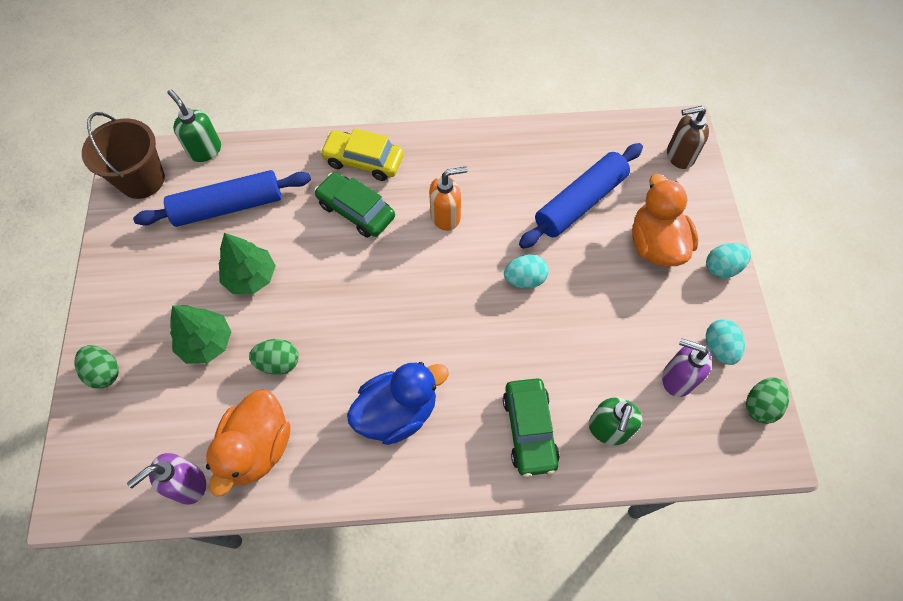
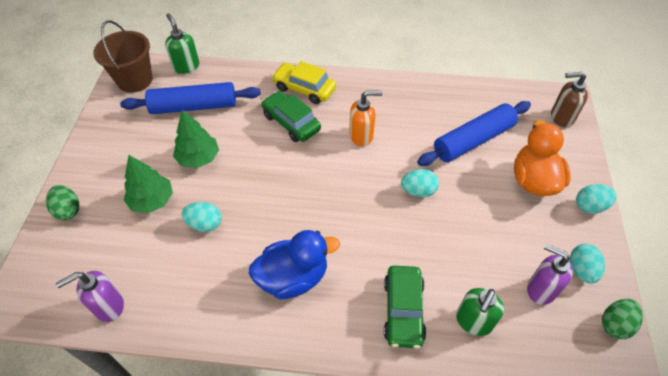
camera: 10 degrees right, 10 degrees down
orange duck [206,390,290,497] -> none
green egg [249,339,298,375] -> turquoise egg [181,202,222,232]

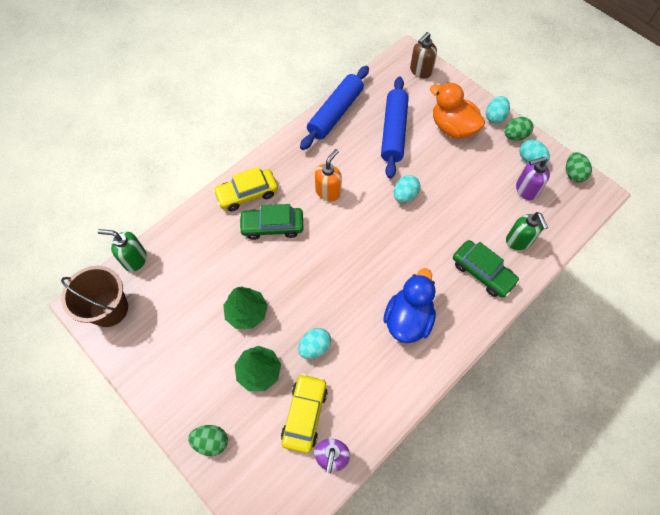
camera: 50 degrees left, 10 degrees up
blue rolling pin [120,82,261,114] -> blue rolling pin moved to [300,66,369,150]
none -> yellow car [281,374,328,453]
none -> green egg [504,117,533,141]

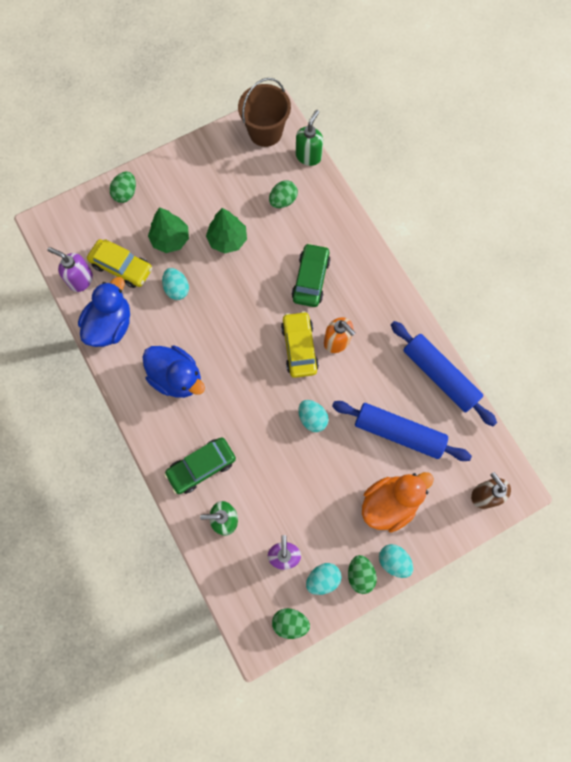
camera: 105 degrees right, 10 degrees up
yellow car [213,167,278,211] -> yellow car moved to [281,311,319,378]
none -> blue duck [78,277,130,347]
none -> green egg [269,180,298,208]

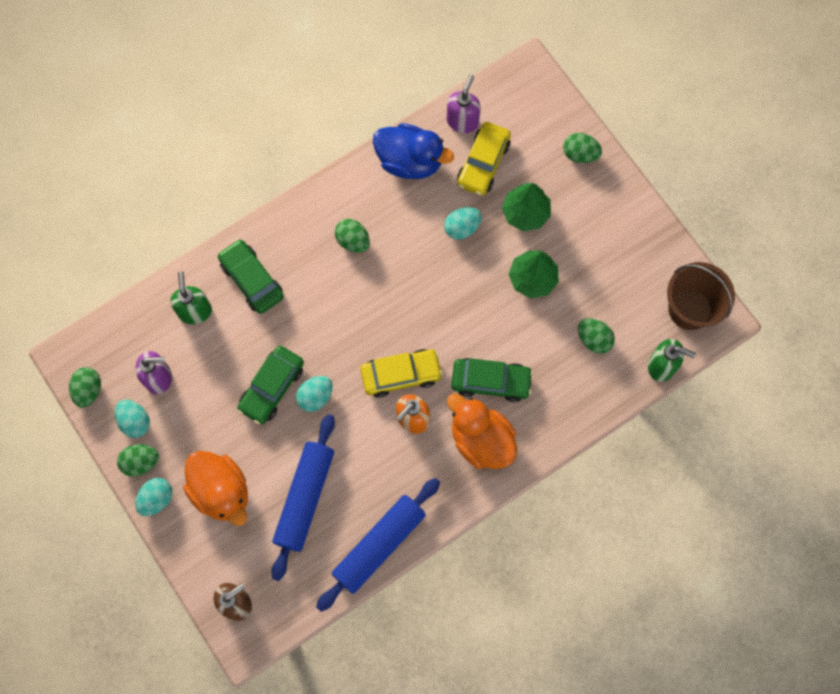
camera: 85 degrees right, 0 degrees up
blue duck [142,345,205,398] -> green egg [335,219,370,253]
none -> green car [237,346,304,424]
none -> orange duck [447,393,517,469]

